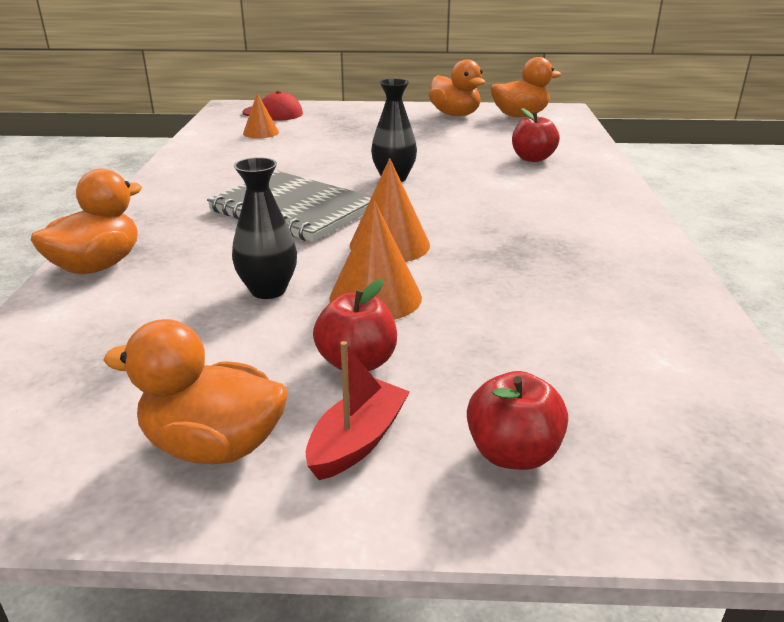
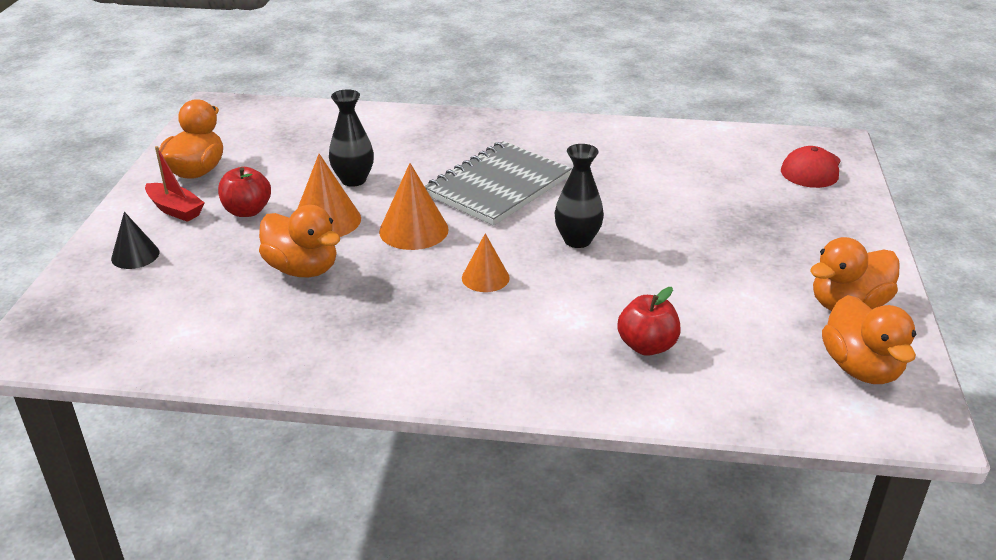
camera: 95 degrees right, 5 degrees up
orange duck [31,169,142,274] -> orange duck moved to [259,205,340,277]
orange cone [243,93,279,138] -> orange cone moved to [462,233,510,292]
red apple [467,371,568,470] -> black cone [111,212,159,269]

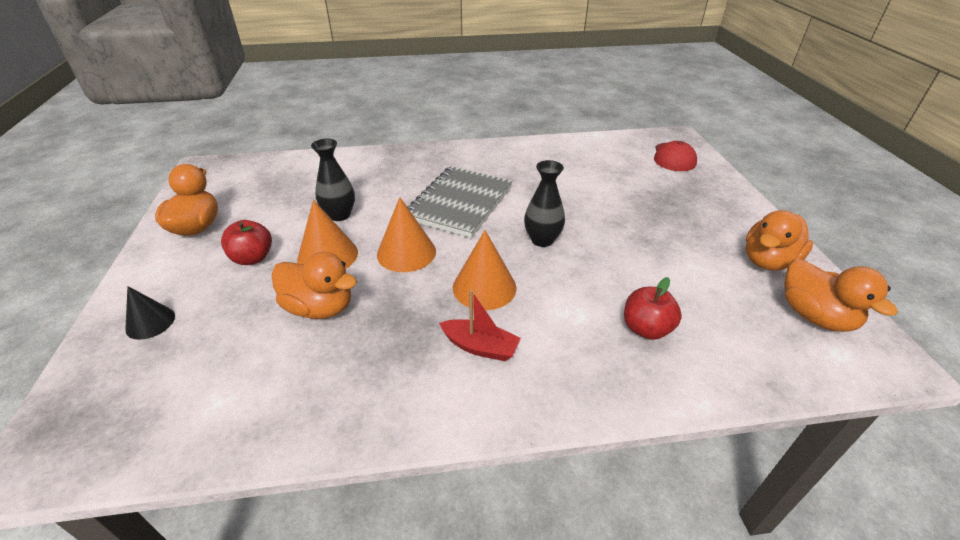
camera: 15 degrees left, 5 degrees up
red boat [145,146,205,222] -> red boat moved to [439,290,521,361]
orange cone [462,233,510,292] -> orange cone [453,230,516,310], size x1.55

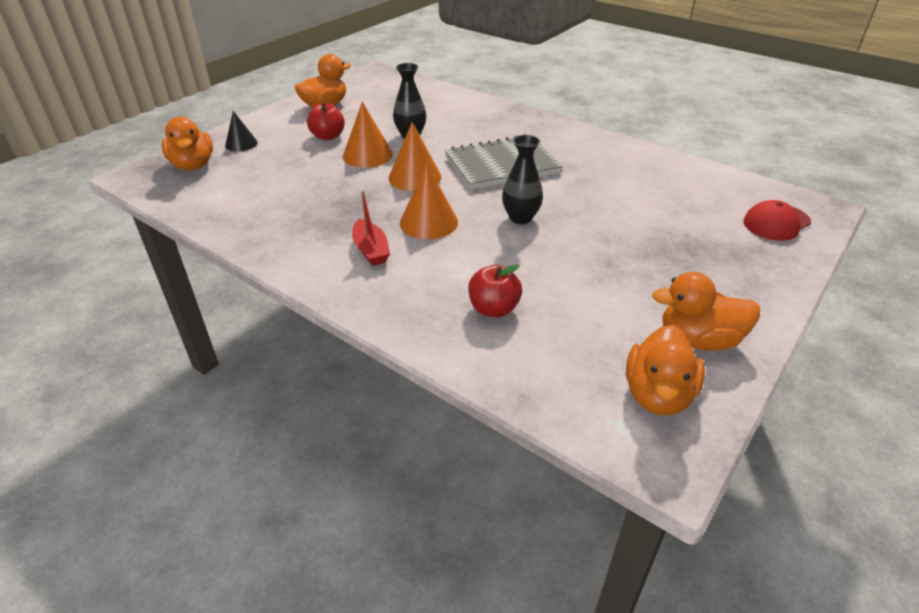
camera: 45 degrees right, 0 degrees up
orange duck [271,252,357,319] -> orange duck moved to [161,117,213,170]

